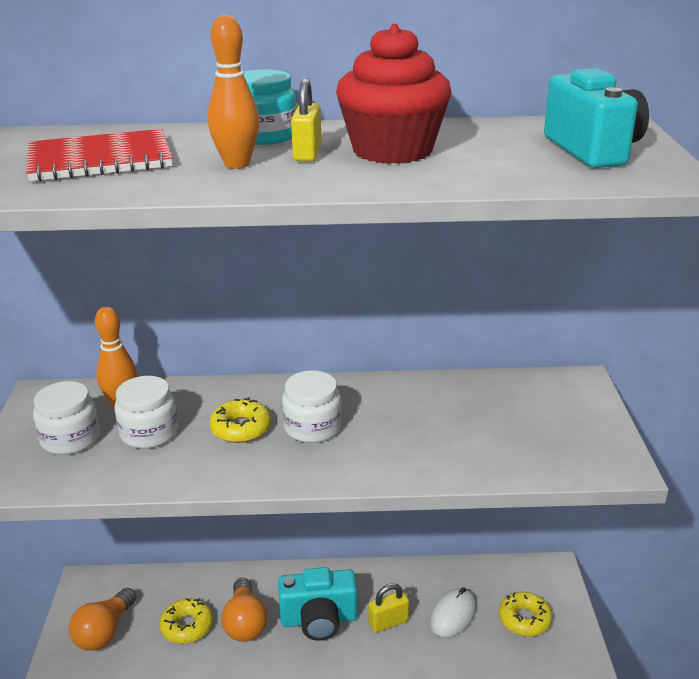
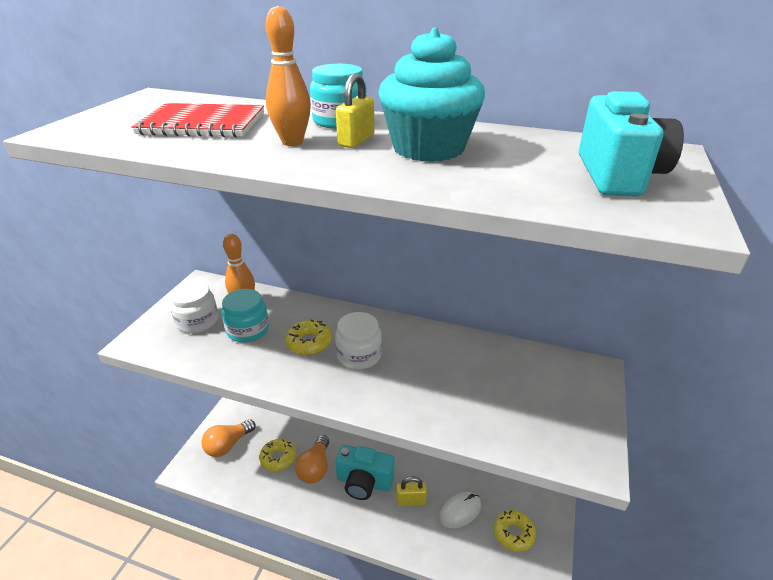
camera: 20 degrees right, 5 degrees up
white jar [114,376,178,449] -> turquoise jar [221,289,269,342]
red cupcake [336,24,452,164] -> turquoise cupcake [379,28,485,162]

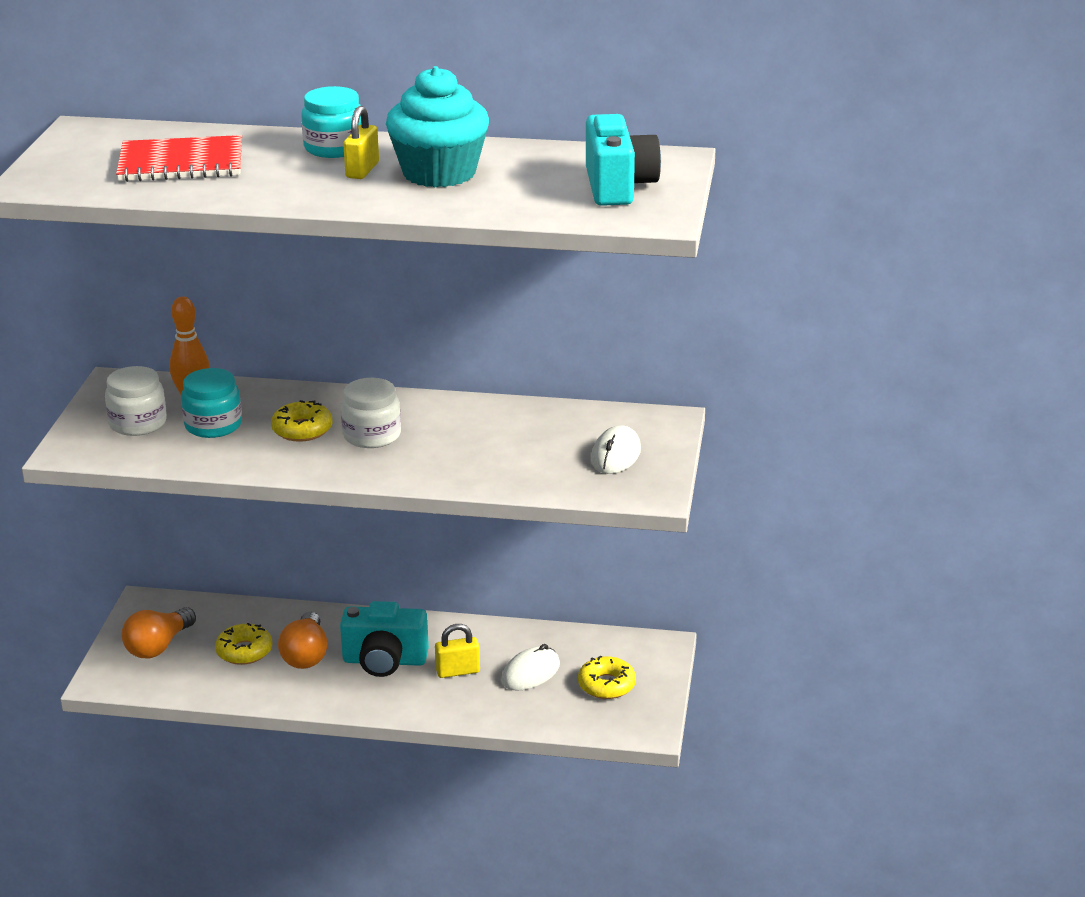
camera: 10 degrees left, 5 degrees down
orange bowling pin [266,6,311,146] -> none
none -> white mouse [591,425,641,474]

